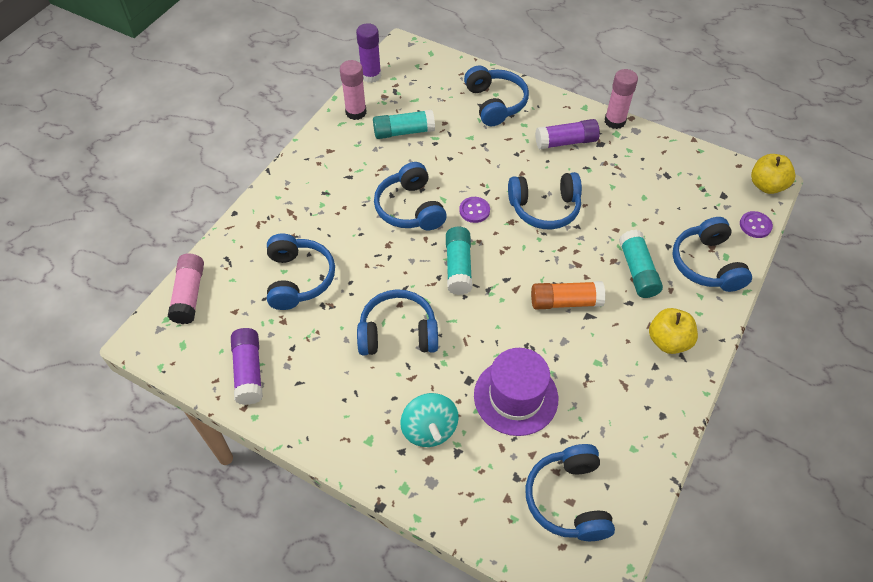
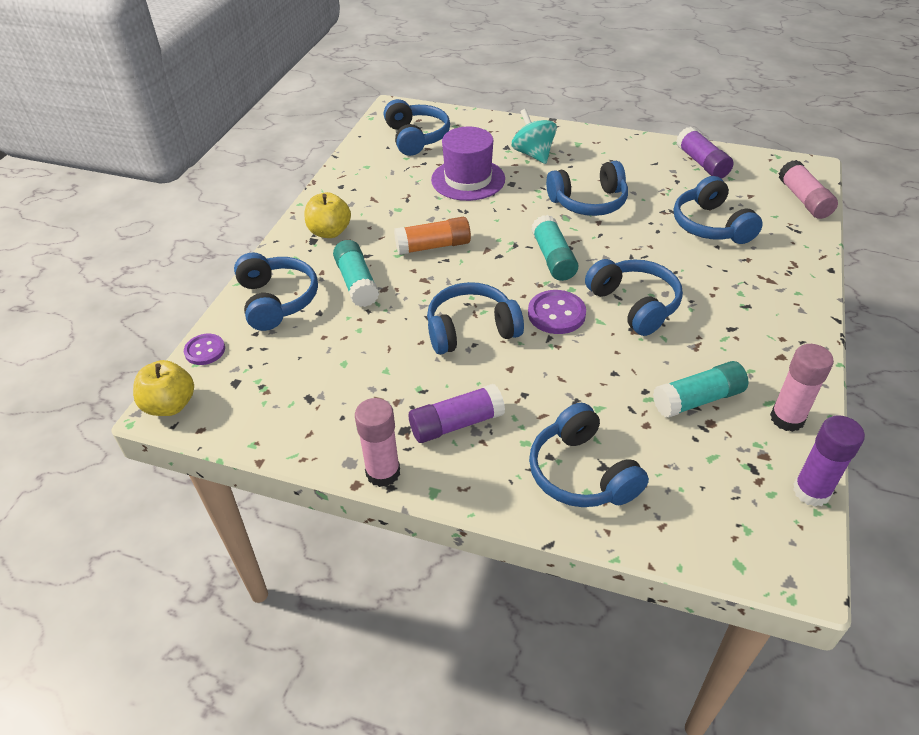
camera: 170 degrees right, 10 degrees down
purple button [459,197,490,223] -> purple button [528,290,586,334], size x1.50

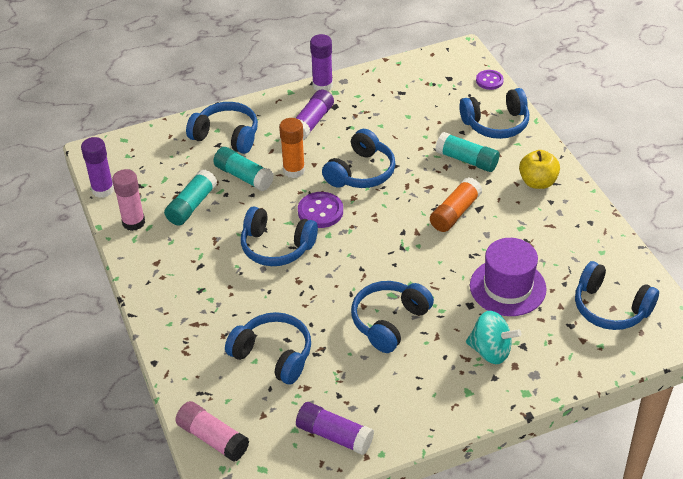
camera: 140 degrees right, 0 degrees up
yellow apple [133,360,194,416] -> none
blue headphones [234,252,318,331] -> blue headphones turned 45 degrees counterclockwise [459,88,529,139]
pink glue stick [355,398,400,487] -> purple glue stick [310,34,333,91]
turquoise glue stick [531,215,579,281] -> turquoise glue stick moved to [214,147,274,191]
none -> orange glue stick [279,118,305,178]

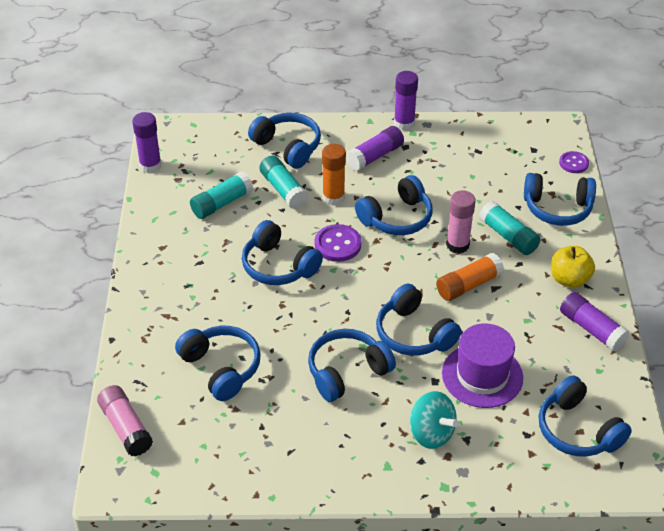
camera: 20 degrees right, 0 degrees up
pink glue stick [112,169,145,231] -> pink glue stick moved to [446,190,476,254]
purple glue stick [296,402,374,455] -> purple glue stick moved to [560,292,630,352]
none -> blue headphones [376,284,461,356]

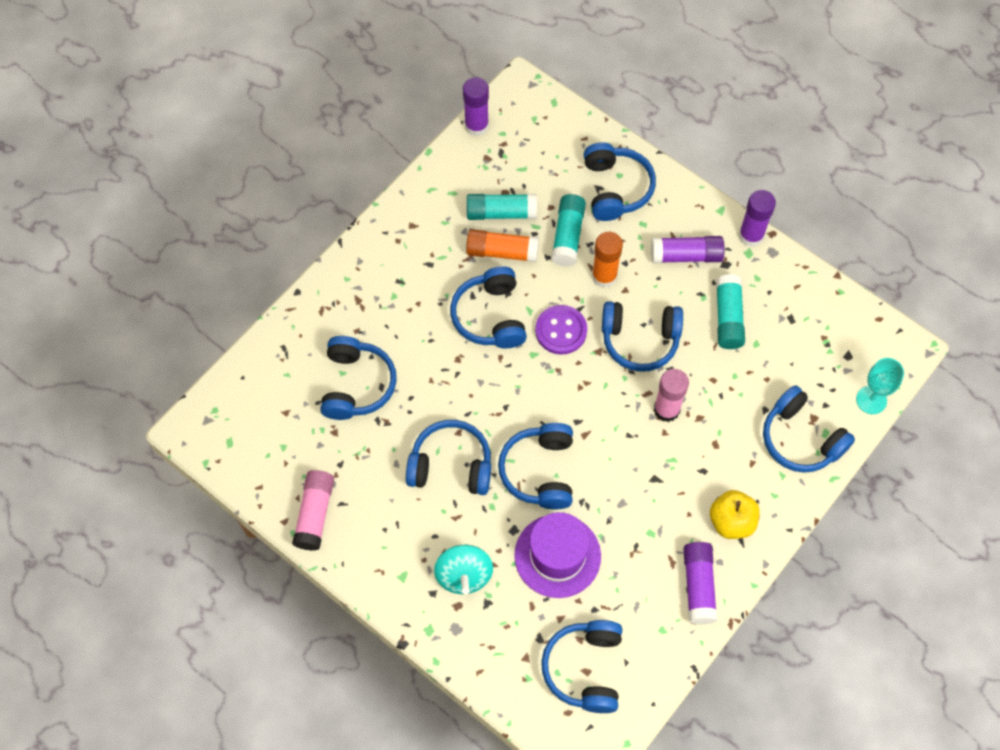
camera: 40 degrees right, 20 degrees up
pink glue stick [97,385,153,456] -> pink glue stick moved to [292,470,334,551]
orange glue stick [436,253,504,301] -> orange glue stick moved to [466,229,539,262]
turquoise glue stick [479,201,541,255] -> turquoise glue stick moved to [716,274,745,349]
purple button [559,151,589,173] -> turquoise goblet [856,358,904,414]

